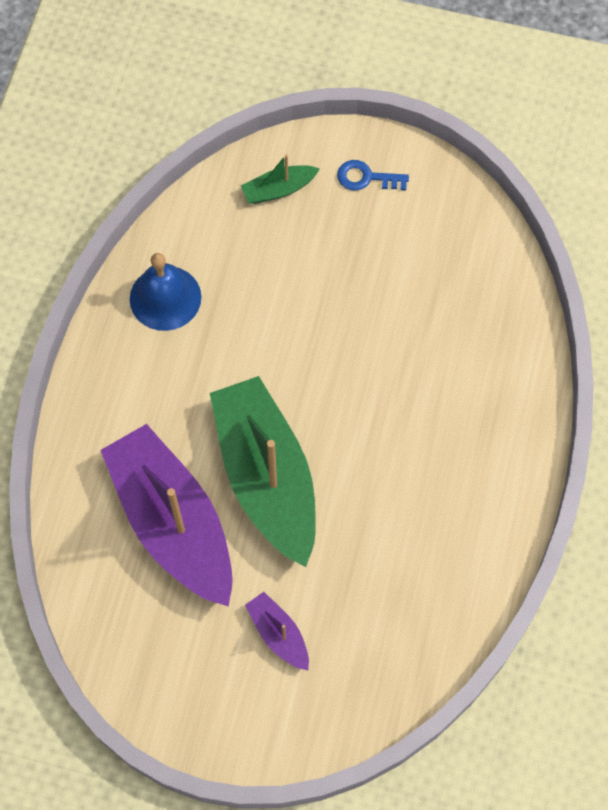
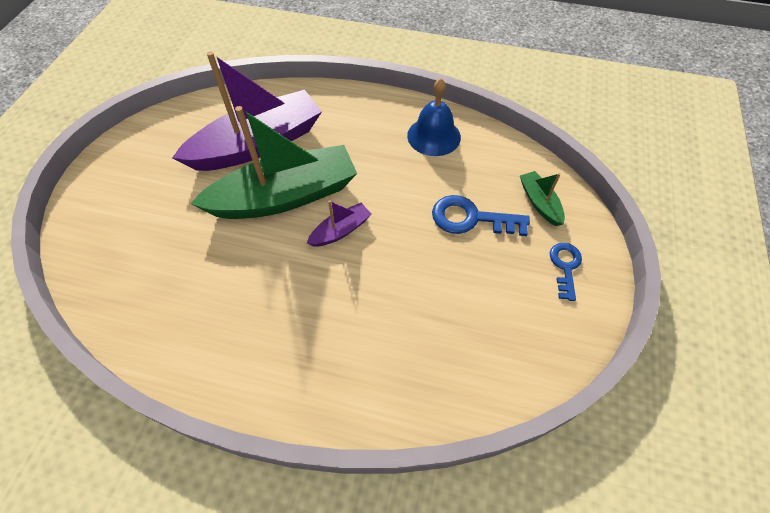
camera: 90 degrees right, 10 degrees down
purple boat [245,592,309,670] -> purple boat moved to [307,200,371,247]
none -> blue key [432,195,530,236]

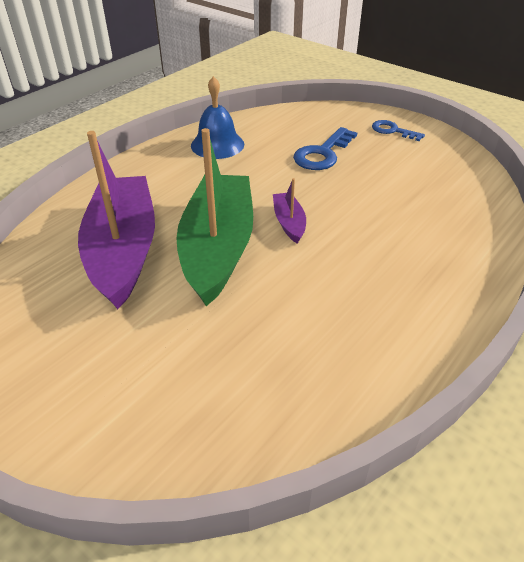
camera: 65 degrees left, 15 degrees down
green boat [520,171,565,226] -> none

